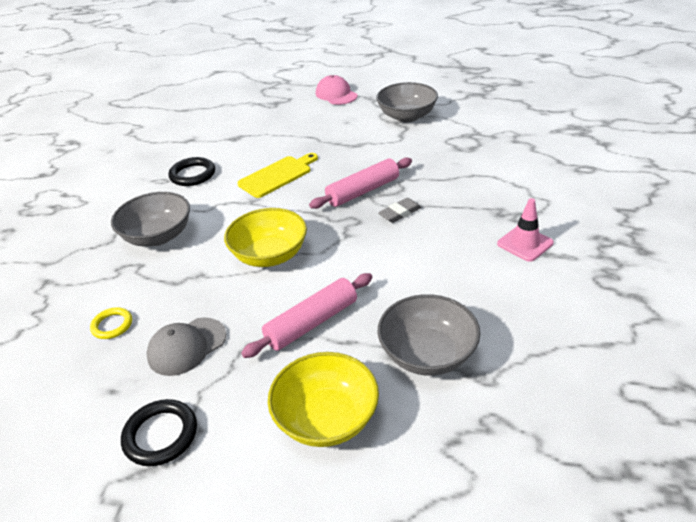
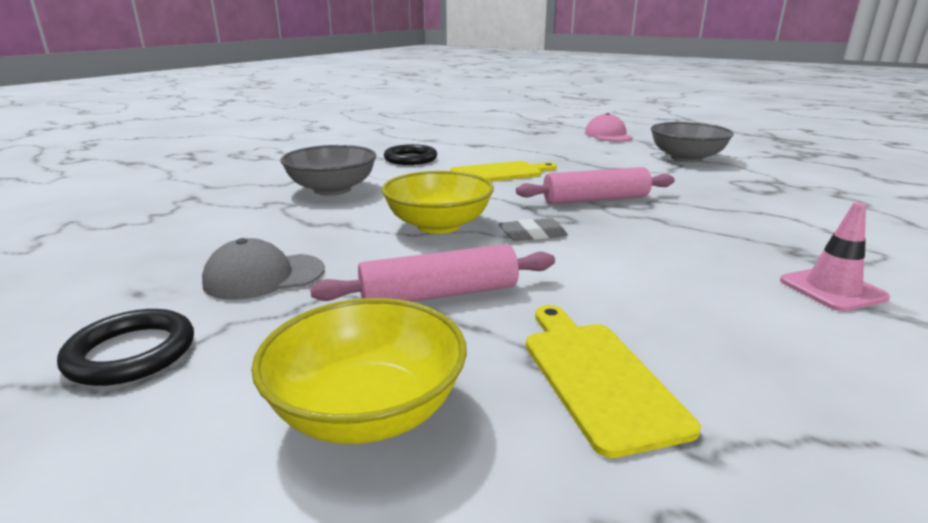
camera: 20 degrees right, 15 degrees down
yellow ring [90,308,132,339] -> none
grey eraser [378,198,422,223] -> grey eraser moved to [498,218,568,241]
grey bowl [378,294,480,376] -> yellow cutting board [526,305,701,458]

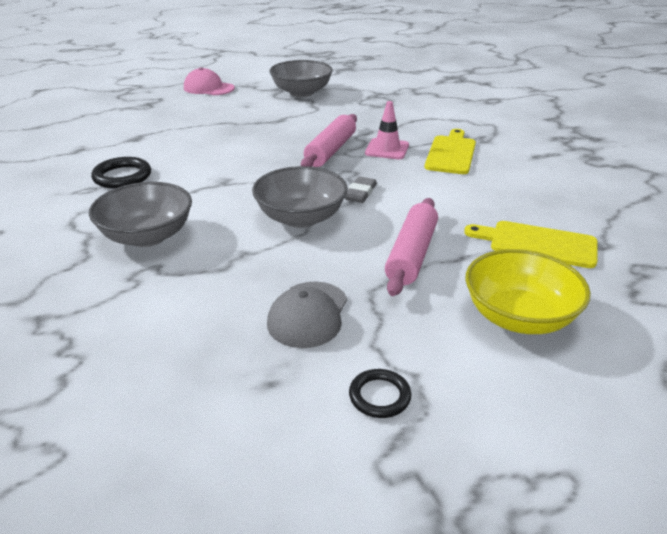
camera: 55 degrees left, 10 degrees up
black ring [57,309,194,386] -> black ring [349,369,411,418], size x0.66
yellow bowl [382,171,494,234] -> grey bowl [252,166,348,228]
yellow cutting board [450,161,557,182] -> yellow cutting board moved to [425,129,476,174]
pink traffic cone [780,202,890,311] -> pink traffic cone moved to [365,101,409,159]

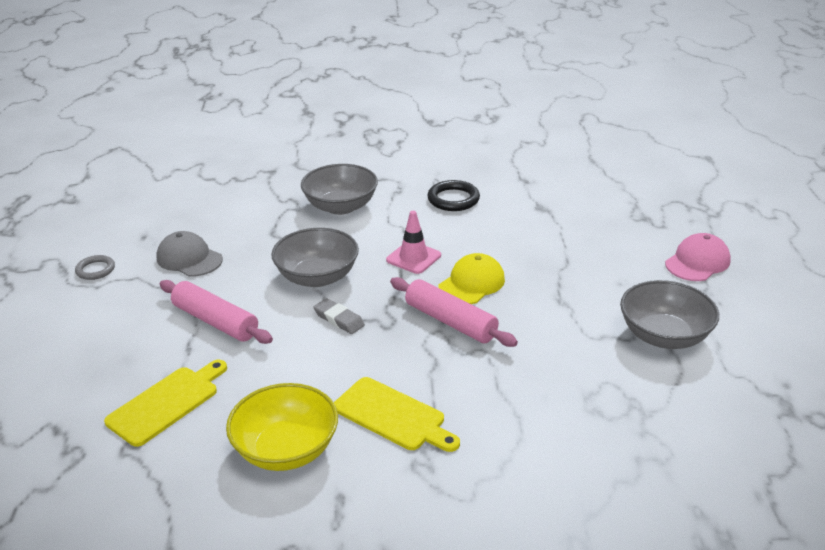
camera: 110 degrees right, 0 degrees up
black ring [349,369,411,418] -> grey ring [75,255,115,280]
pink traffic cone [365,101,409,159] -> pink traffic cone moved to [386,211,441,274]
yellow bowl [465,249,591,334] -> yellow bowl moved to [226,383,338,471]
none -> yellow cap [438,253,505,304]

